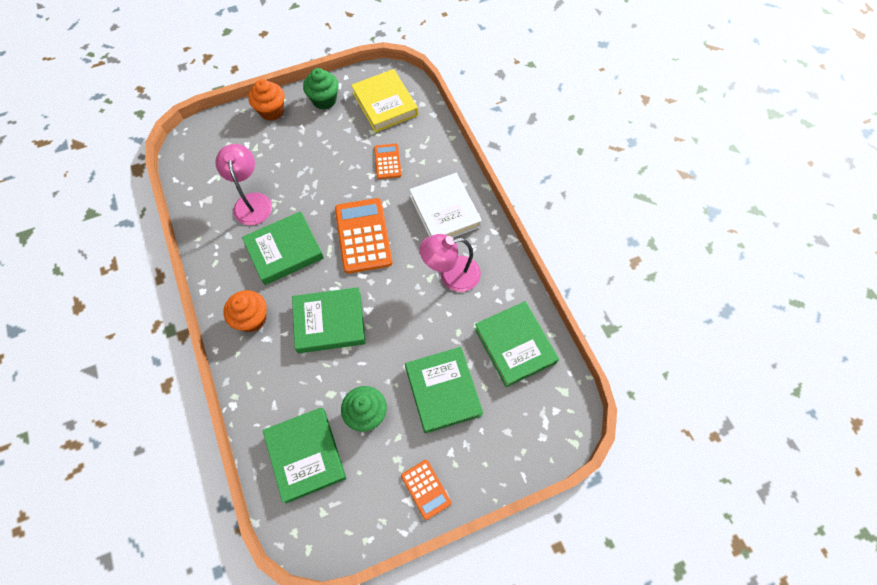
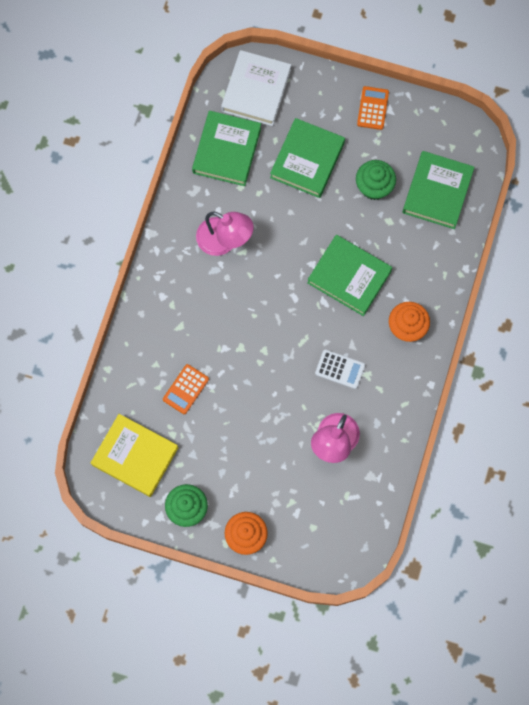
camera: 140 degrees left, 10 degrees up
green book [242,211,324,285] -> white calculator [315,350,365,389]
orange calculator [335,198,393,274] -> none
yellow book [351,69,418,132] -> yellow book turned 75 degrees counterclockwise [91,414,178,497]
white book [409,173,482,238] -> white book moved to [221,50,291,126]

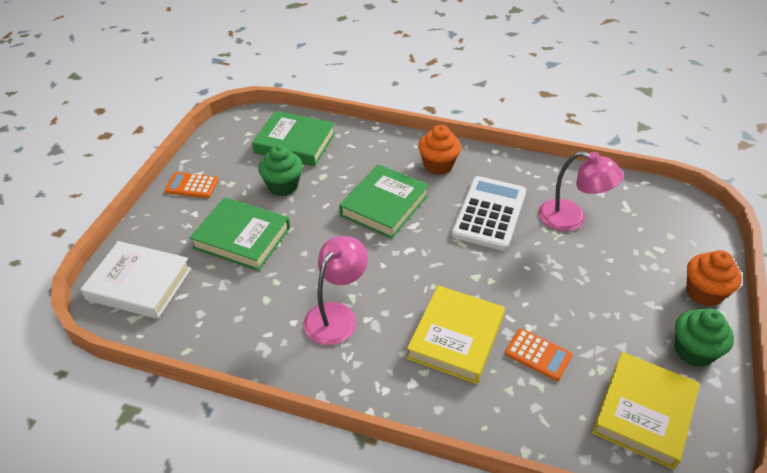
camera: 90 degrees left, 30 degrees down
green book [192,111,261,186] -> none
white calculator [315,350,365,389] -> white calculator [452,176,526,251], size x1.84
none -> yellow book [407,285,505,384]

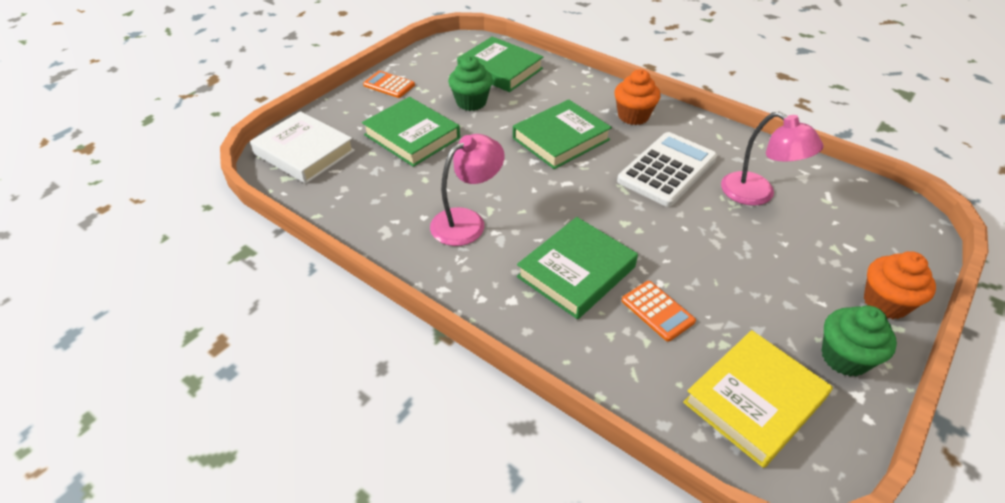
camera: 20 degrees right, 0 degrees up
yellow book [407,285,505,384] -> green book [517,217,638,319]

